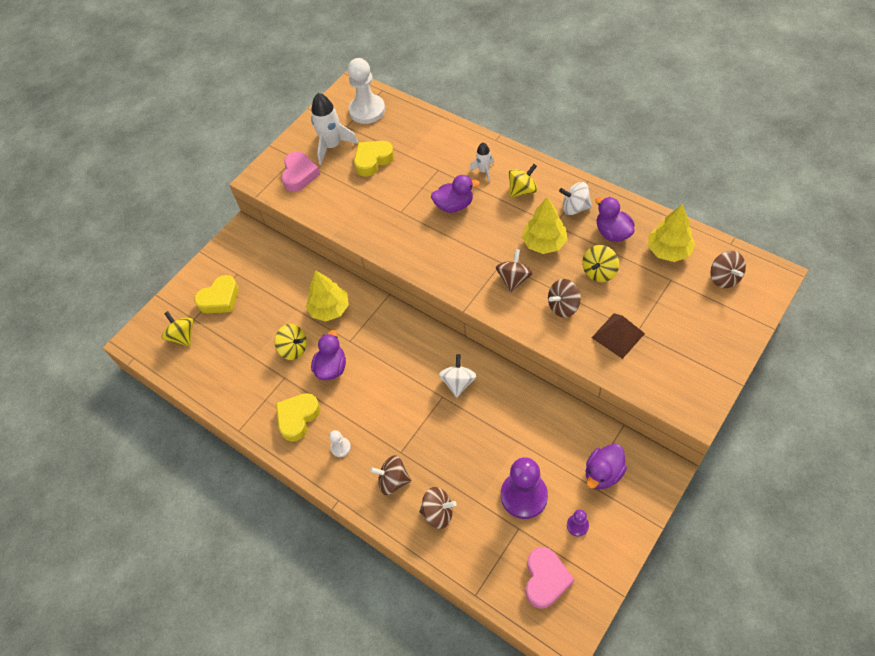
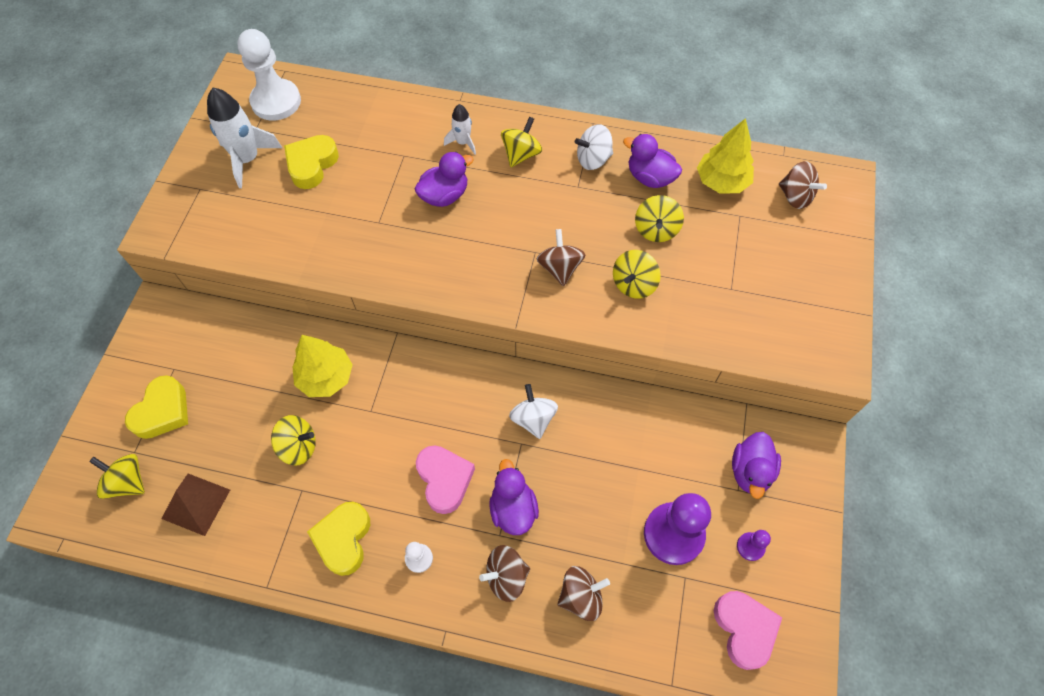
camera: 30 degrees left, 5 degrees up
pink heart [281,152,320,192] -> pink heart moved to [416,445,475,514]
purple duck [311,330,346,380] -> purple duck moved to [489,459,539,535]
yellow tree [522,197,567,254] -> none
brown spinning top [548,279,581,318] -> yellow spinning top [613,250,661,299]
brown pyramid [592,313,645,359] -> brown pyramid moved to [162,474,230,536]

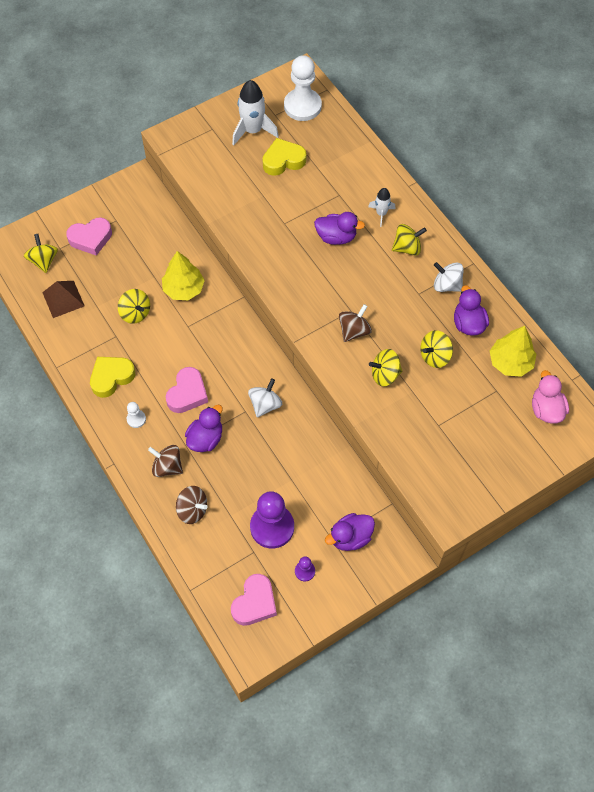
camera: 45 degrees right, 0 degrees up
yellow heart [125,375,188,439] -> pink heart [66,217,112,256]
brown spinning top [779,161,827,209] -> pink duck [532,370,569,424]

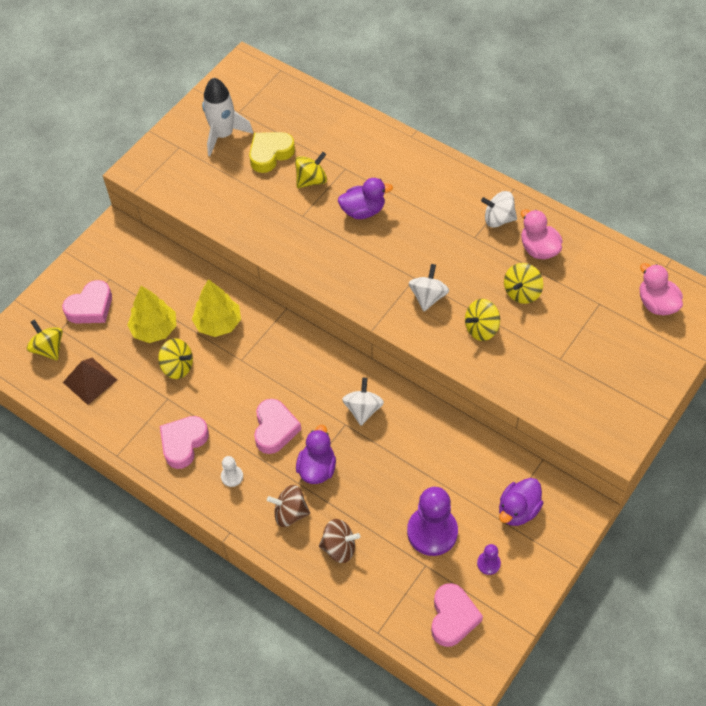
camera: 20 degrees left, 5 degrees down
yellow heart [90,357,135,398] -> pink heart [160,416,209,469]
white pawn [284,55,322,121] -> none
brown spinning top [339,304,372,342] -> white spinning top [409,264,449,311]
white rocket [368,188,395,227] -> none
yellow spinning top [392,224,427,256] -> yellow spinning top moved to [295,152,327,188]
purple duck [454,285,489,336] -> pink duck [521,209,563,259]
yellow tree [490,326,536,377] -> yellow tree moved to [127,286,176,343]

